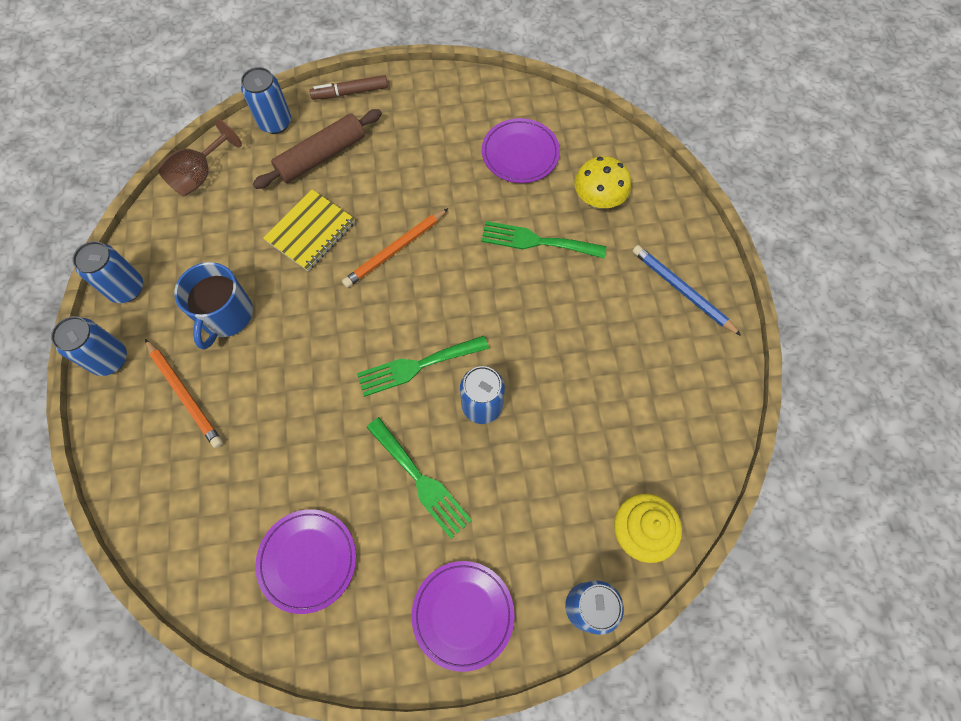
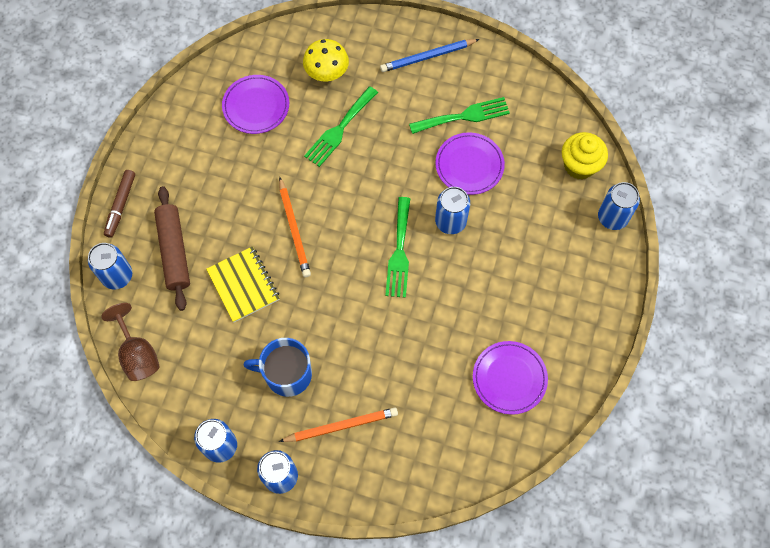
camera: 65 degrees left, 0 degrees up
blue mug [174,262,253,350] -> blue mug turned 150 degrees clockwise [243,338,312,397]
green fork [366,417,472,539] -> green fork moved to [409,97,510,134]
purple plate [412,561,515,672] -> purple plate moved to [435,132,505,195]

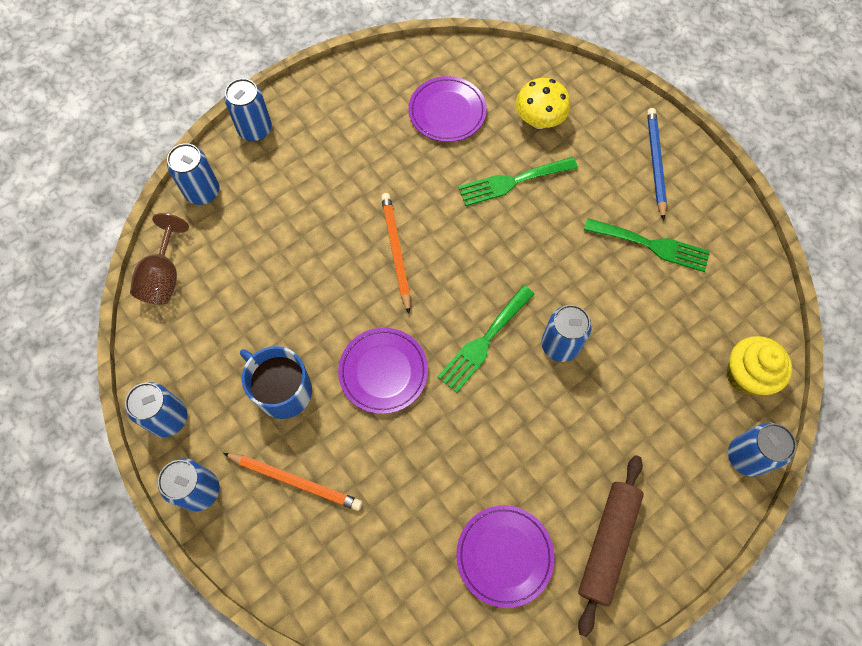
camera: 35 degrees right, 0 degrees up
brown marker [104,170,135,238] -> blue can [224,78,272,141]
brown rolling pin [154,186,190,311] -> brown rolling pin moved to [578,455,644,637]
yellow notebook [206,246,280,322] -> none
orange pencil [279,177,311,277] -> orange pencil turned 150 degrees clockwise [381,193,410,313]
blue pencil [380,39,480,72] -> blue pencil turned 75 degrees clockwise [647,108,667,221]
purple plate [435,132,505,195] -> purple plate moved to [338,328,428,414]

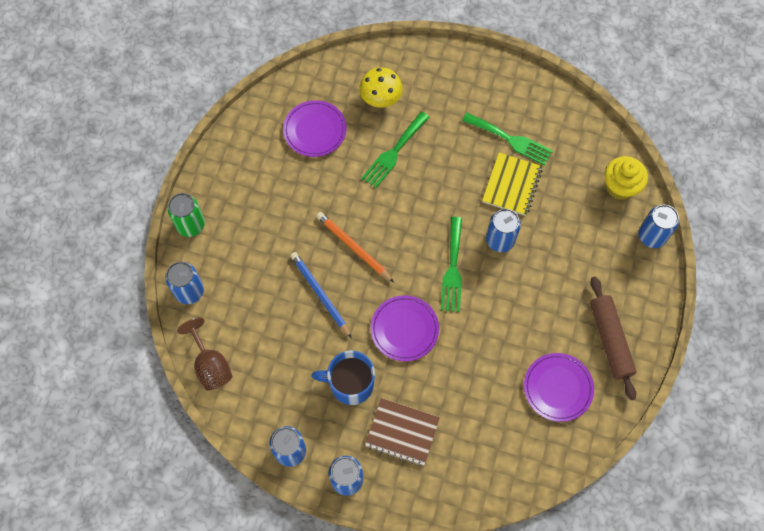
camera: 35 degrees left, 0 degrees up
orange pencil [223,453,362,511] -> brown notebook [365,398,440,466]
blue can [224,78,272,141] -> green can [167,193,205,237]
green fork [584,218,710,272] -> green fork turned 45 degrees clockwise [462,113,553,165]
blue pencil [647,108,667,221] -> blue pencil moved to [290,252,352,338]
none -> yellow notebook [482,153,543,216]

